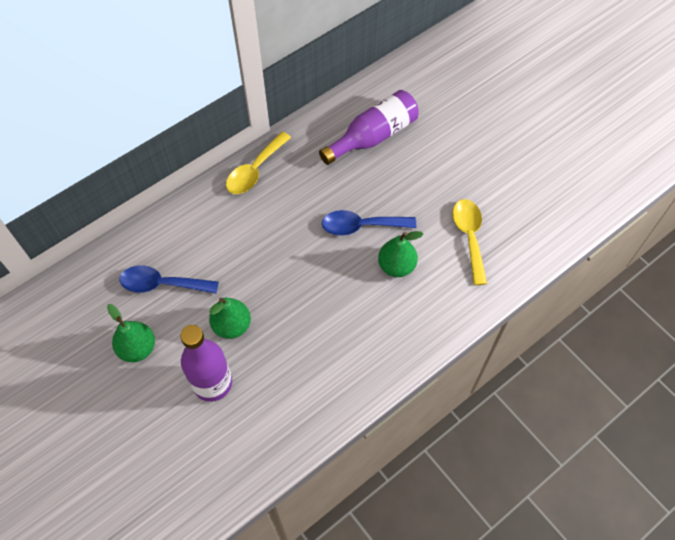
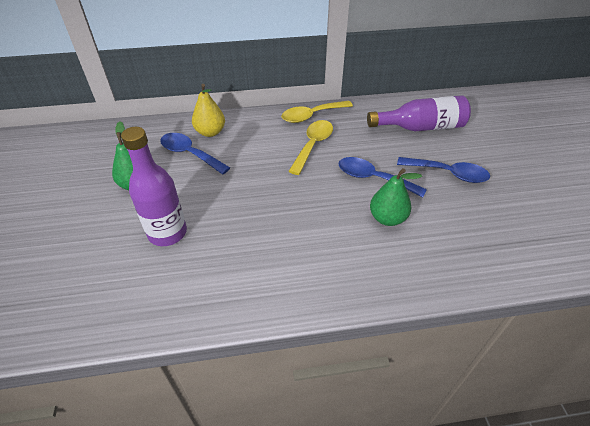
camera: 30 degrees right, 15 degrees down
green pear [209,298,251,339] -> none
yellow spoon [452,199,487,285] -> yellow spoon moved to [288,120,333,175]
none -> yellow pear [192,84,225,137]
none -> blue spoon [397,157,490,183]

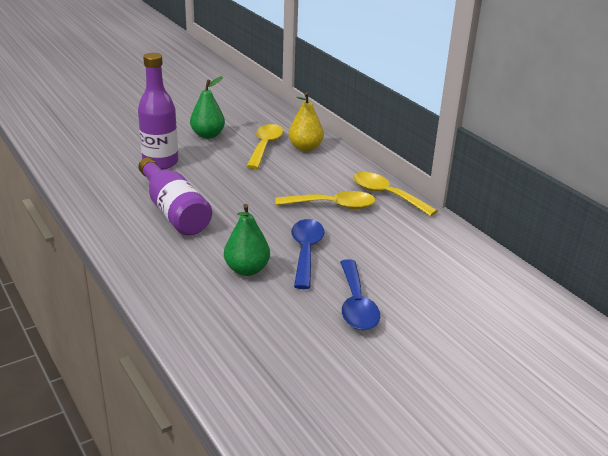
camera: 65 degrees right, 15 degrees down
blue spoon [160,133,230,174] -> yellow spoon [246,124,283,169]
purple bottle [367,95,471,131] -> purple bottle moved to [138,158,212,235]

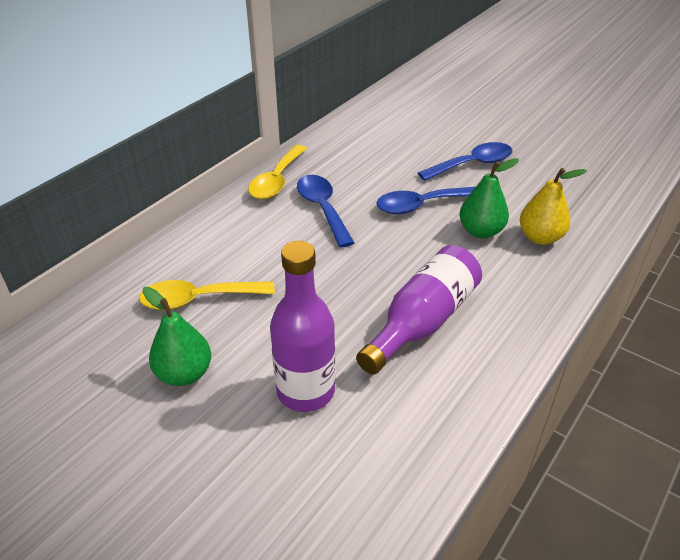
camera: 110 degrees left, 10 degrees up
yellow spoon [275,191,376,209] -> blue spoon [297,175,354,248]
yellow pear [288,92,324,151] -> yellow pear moved to [520,168,587,245]

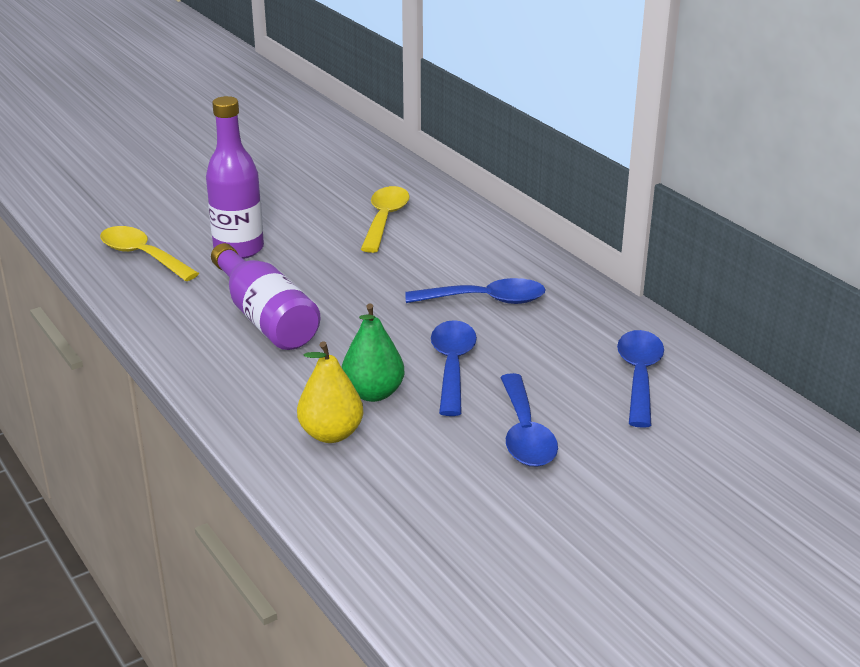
camera: 110 degrees right, 10 degrees down
green pear [142,287,211,386] -> none
yellow spoon [248,145,307,200] -> yellow spoon moved to [100,226,199,281]
none -> blue spoon [617,330,664,428]

